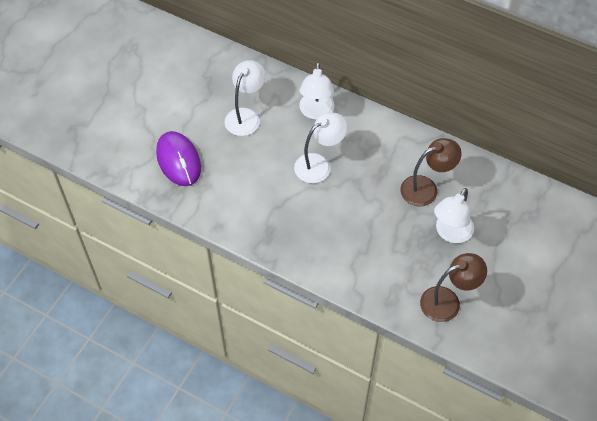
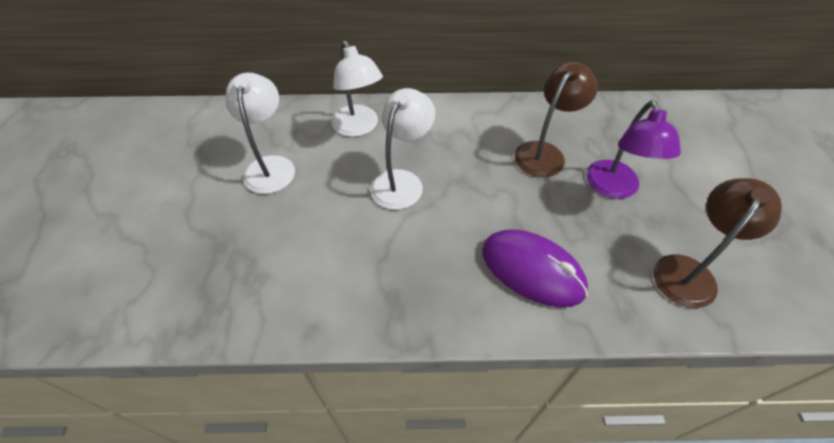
camera: 30 degrees left, 5 degrees down
purple mouse [156,131,201,186] -> purple mouse moved to [482,229,588,307]
white lamp [434,188,474,243] -> purple lamp [586,100,681,199]

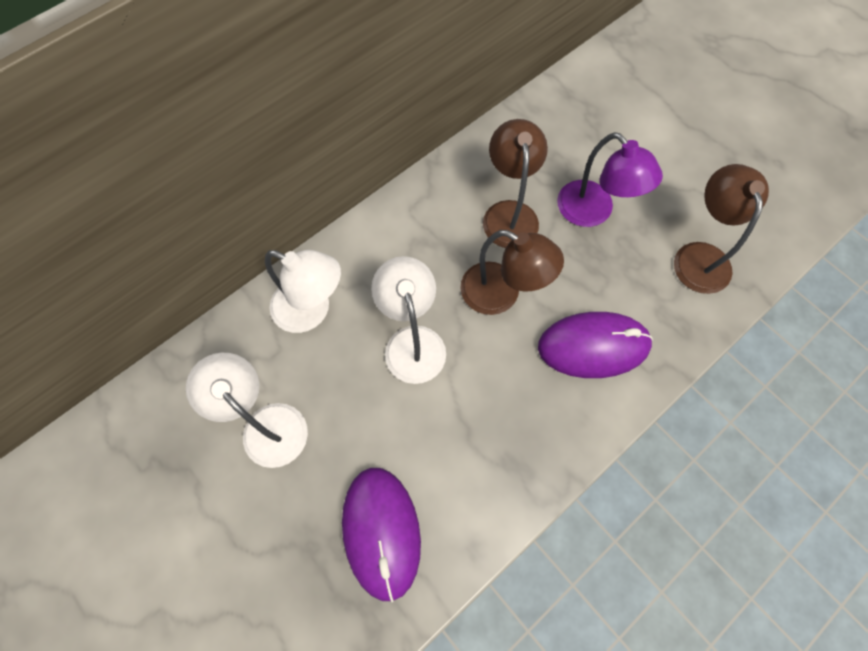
camera: 40 degrees left, 15 degrees up
none -> purple mouse [342,468,421,602]
none -> brown lamp [460,230,564,315]

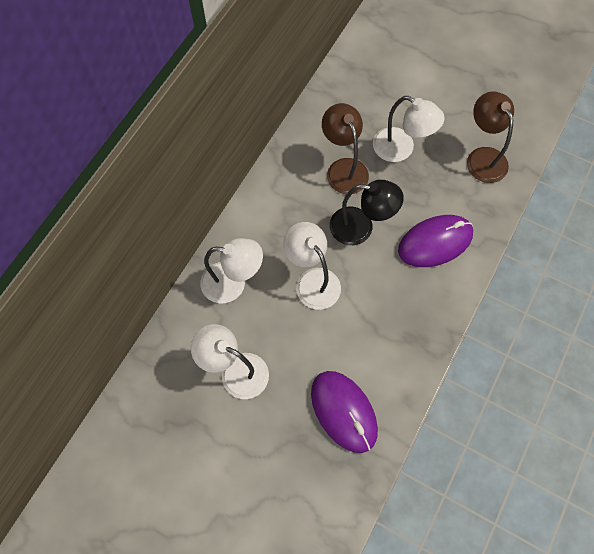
camera: 20 degrees left, 0 degrees up
brown lamp [460,230,564,315] -> black lamp [330,180,404,245]
purple lamp [557,132,663,227] -> white lamp [373,96,445,162]

